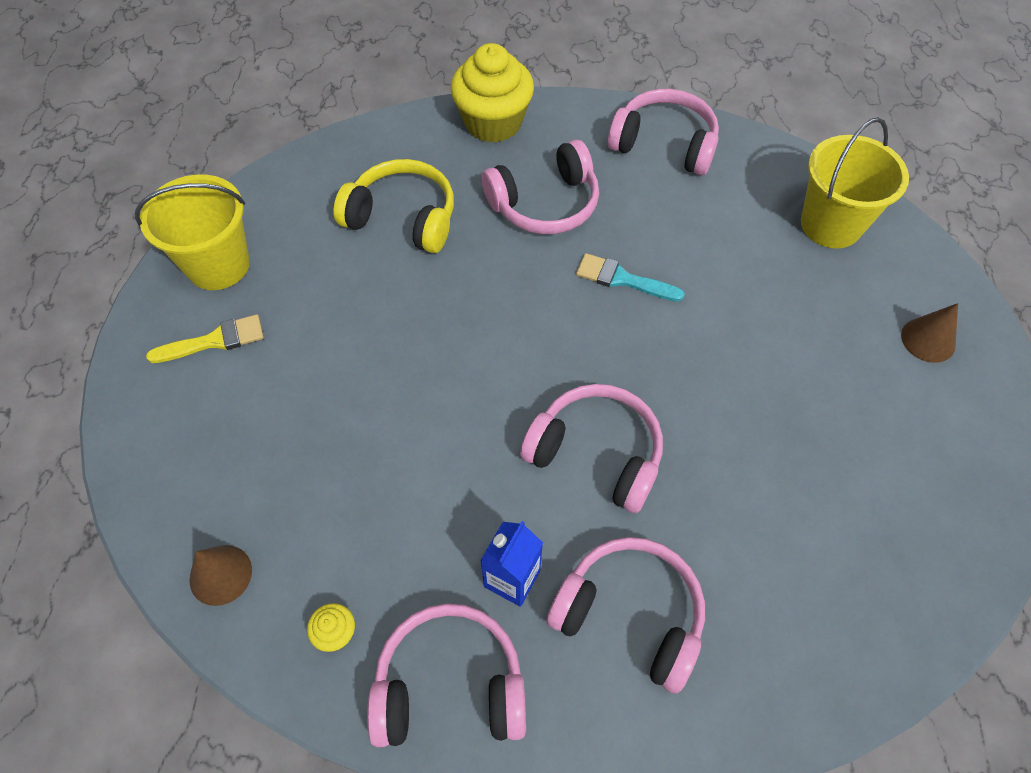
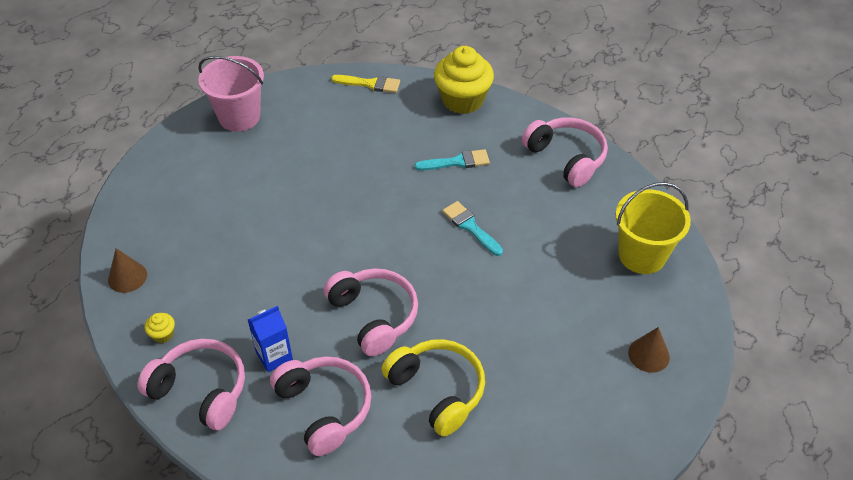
camera: 30 degrees right, 10 degrees down
yellow bucket [135,174,250,290] -> pink bucket [198,56,264,131]
yellow brush [146,314,264,363] -> yellow brush moved to [331,75,400,93]
yellow headphones [334,159,454,253] -> yellow headphones moved to [381,339,485,437]
pink headphones [482,139,599,234] -> turquoise brush [415,149,490,171]

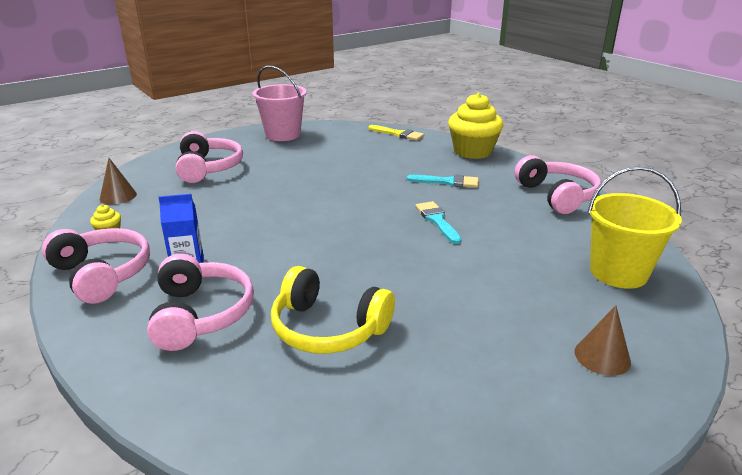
camera: 20 degrees right, 20 degrees down
pink headphones [323,268,418,356] -> pink headphones moved to [176,131,243,183]
yellow headphones [381,339,485,437] -> yellow headphones turned 135 degrees clockwise [271,266,395,354]

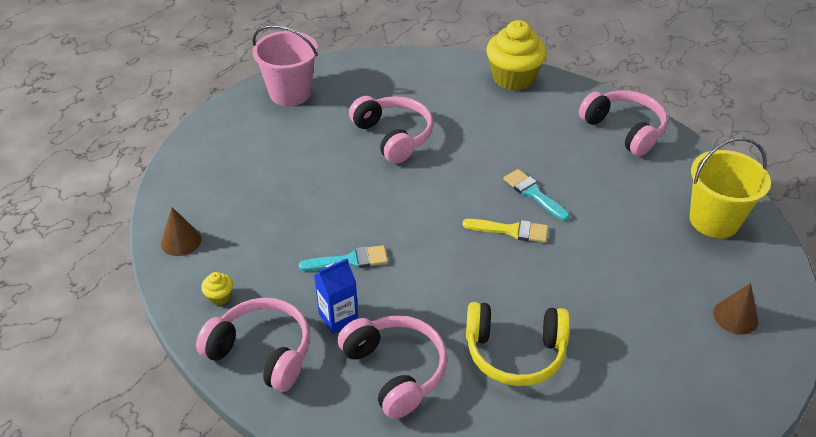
camera: 20 degrees left, 15 degrees up
pink headphones [176,131,243,183] -> pink headphones moved to [349,96,434,164]
yellow brush [369,125,424,141] -> yellow brush moved to [462,219,548,243]
turquoise brush [407,175,479,188] -> turquoise brush moved to [299,245,388,271]

